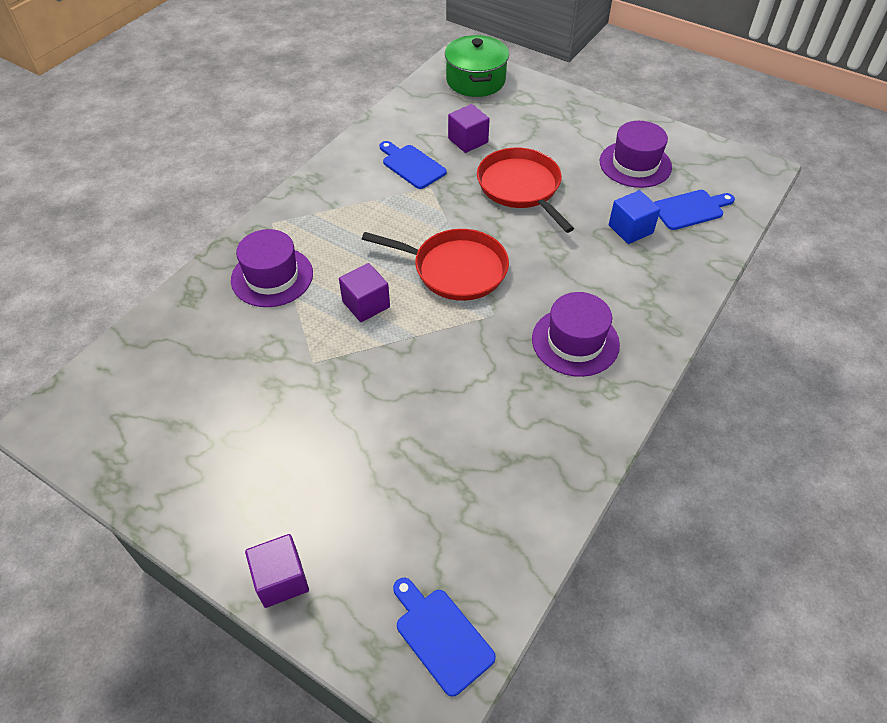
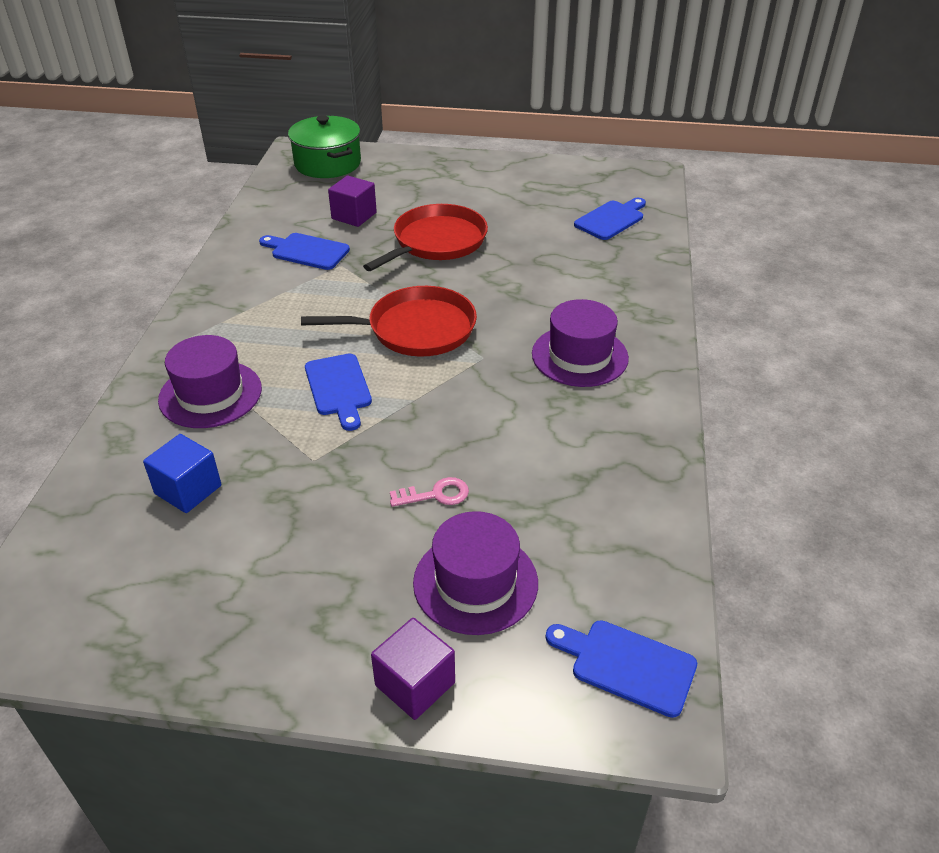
camera: 25 degrees left, 10 degrees down
purple cube [339,263,390,322] -> blue cutting board [305,354,372,431]
red pan [477,148,574,233] -> red pan turned 90 degrees clockwise [363,204,488,271]
purple hat [600,121,672,188] -> purple hat moved to [413,511,538,635]
blue cube [609,190,660,244] -> blue cube moved to [143,434,221,513]
none -> pink key [390,477,469,507]

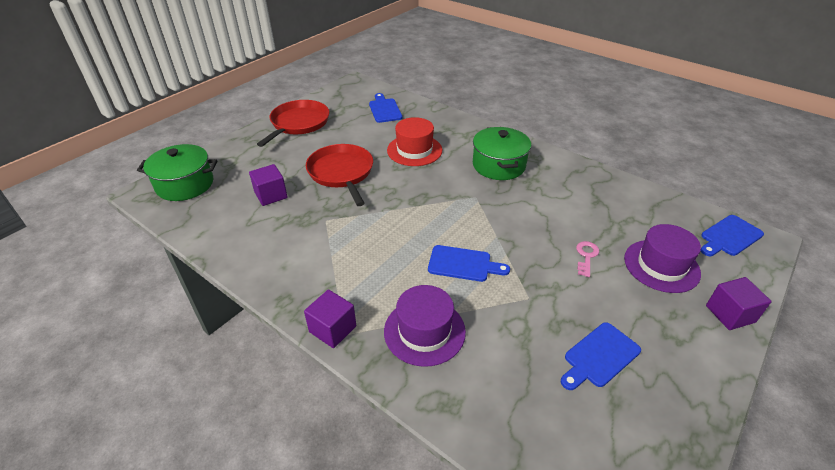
camera: 60 degrees left, 0 degrees up
blue cube [143,434,221,513] -> none
blue cutting board [259,233,350,270] -> blue cutting board moved to [561,322,641,390]
red pan [301,286,477,357] -> red pan moved to [257,100,329,147]
purple hat [532,299,629,387] -> green pot [473,127,531,180]
none -> purple cube [304,290,356,348]
none -> red hat [387,117,442,166]

